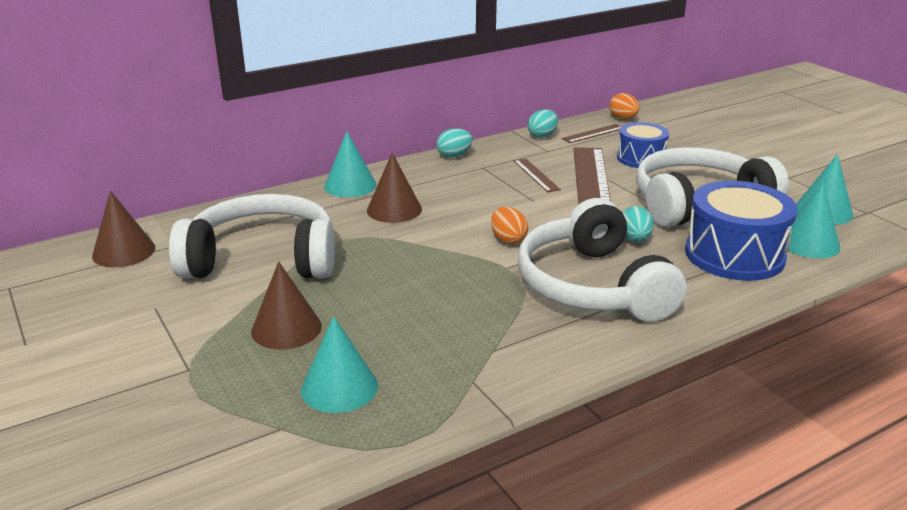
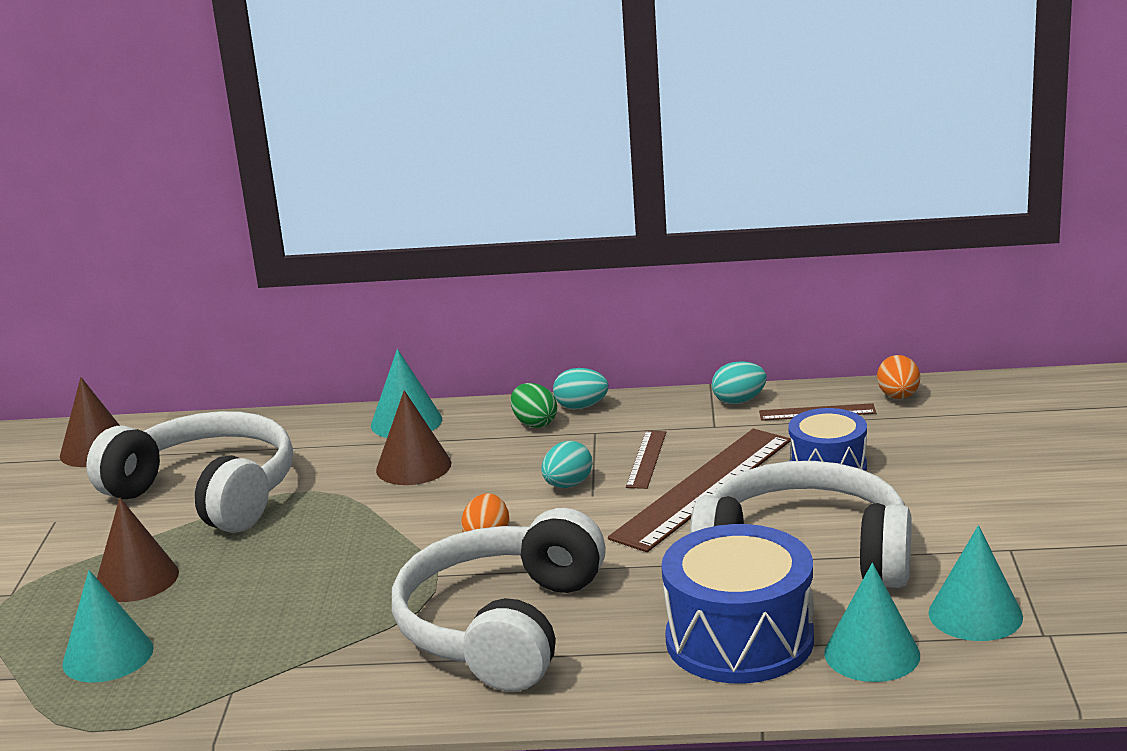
camera: 35 degrees right, 5 degrees down
turquoise egg [622,206,654,242] -> turquoise egg moved to [541,441,592,488]
none -> green egg [511,383,557,428]

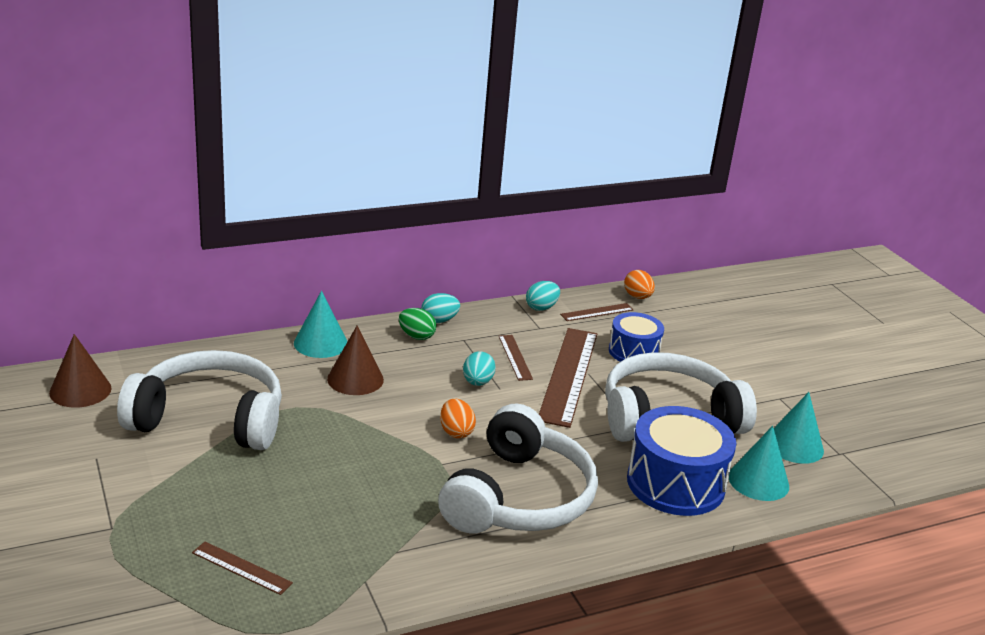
camera: 30 degrees left, 5 degrees up
turquoise cone [62,570,153,682] -> brown ruler [192,542,293,595]
brown cone [97,498,179,602] -> none
white headphones [392,508,606,691] -> white headphones turned 150 degrees counterclockwise [438,404,598,534]

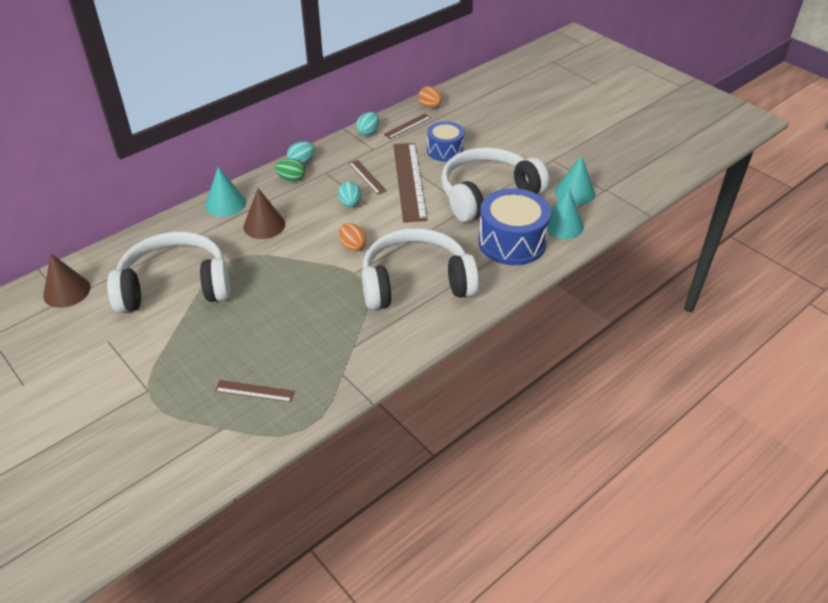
camera: 15 degrees left, 15 degrees up
white headphones [438,404,598,534] -> white headphones turned 105 degrees counterclockwise [362,228,479,310]

